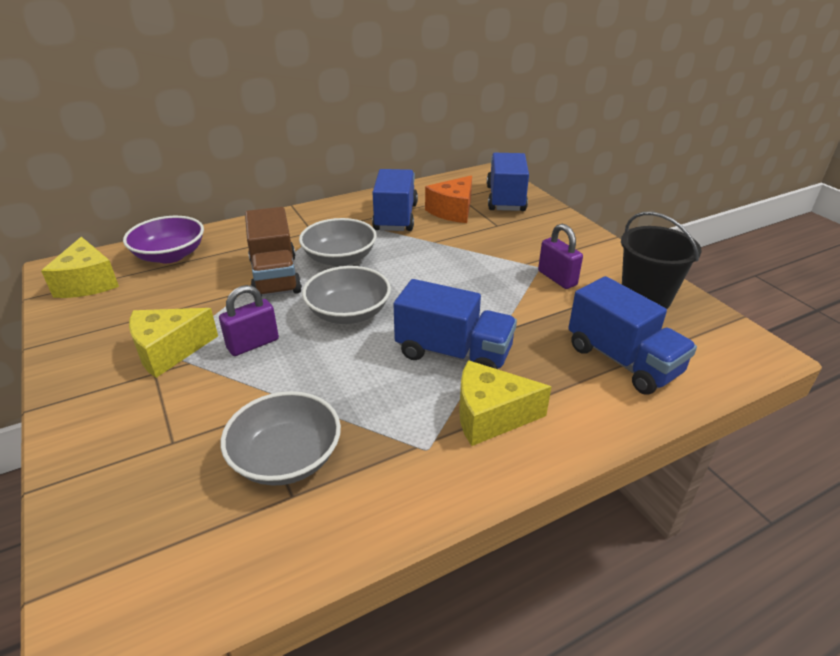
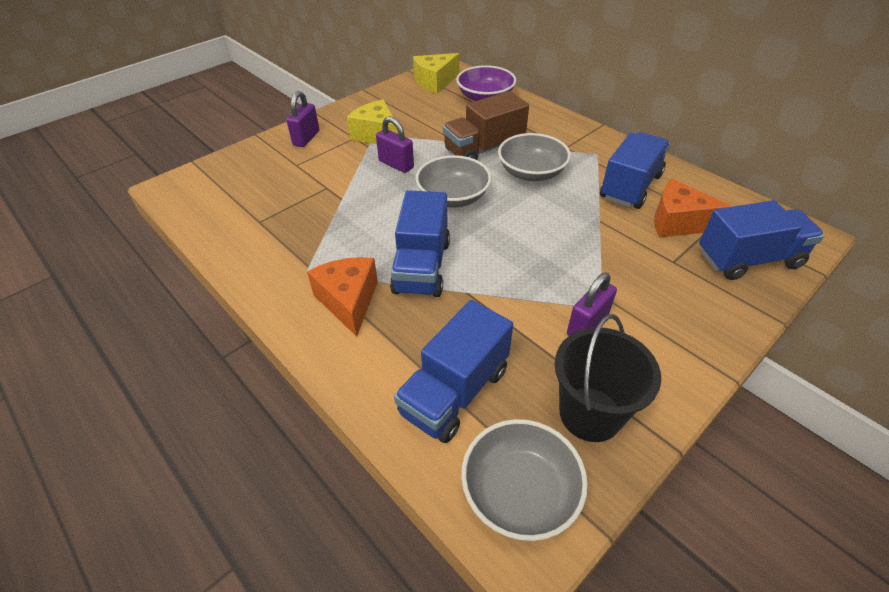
camera: 75 degrees right, 10 degrees up
grey bowl [221,391,341,486] -> grey bowl moved to [461,419,588,541]
blue truck [372,169,418,231] -> blue truck turned 45 degrees counterclockwise [600,132,670,209]
yellow cheese [459,360,551,446] -> orange cheese [307,257,378,337]
none -> purple padlock [286,91,319,147]

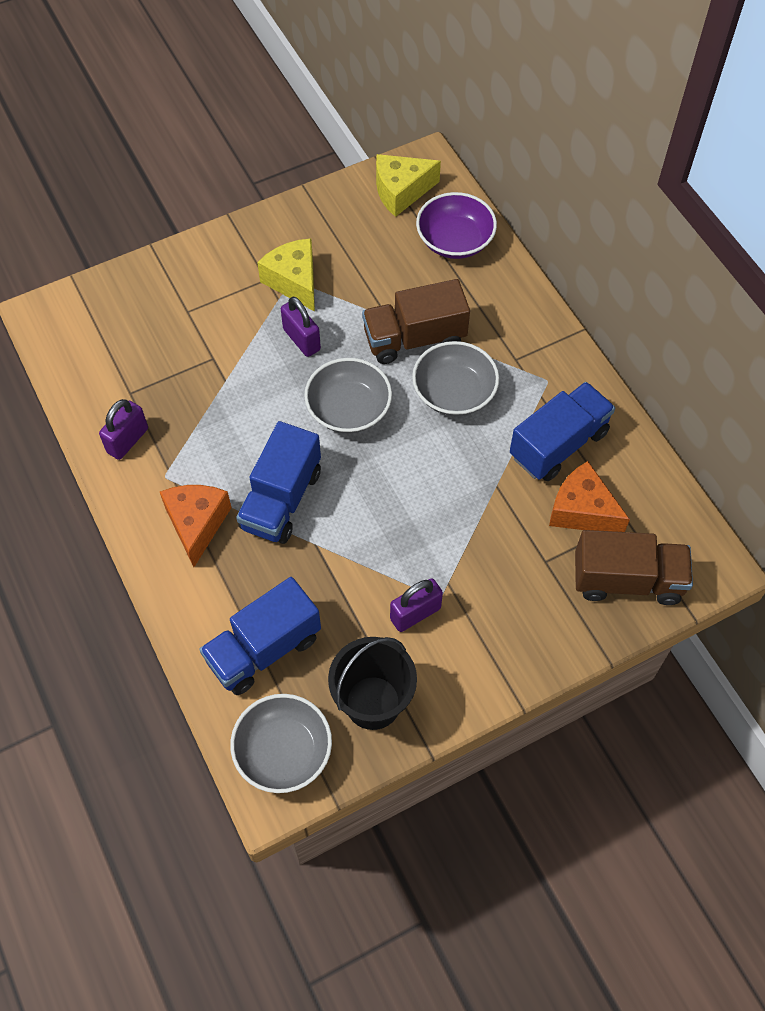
camera: 15 degrees right, 15 degrees up
purple padlock [286,91,319,147] -> purple padlock moved to [99,399,148,460]
blue truck [699,200,824,280] -> brown truck [575,530,693,605]

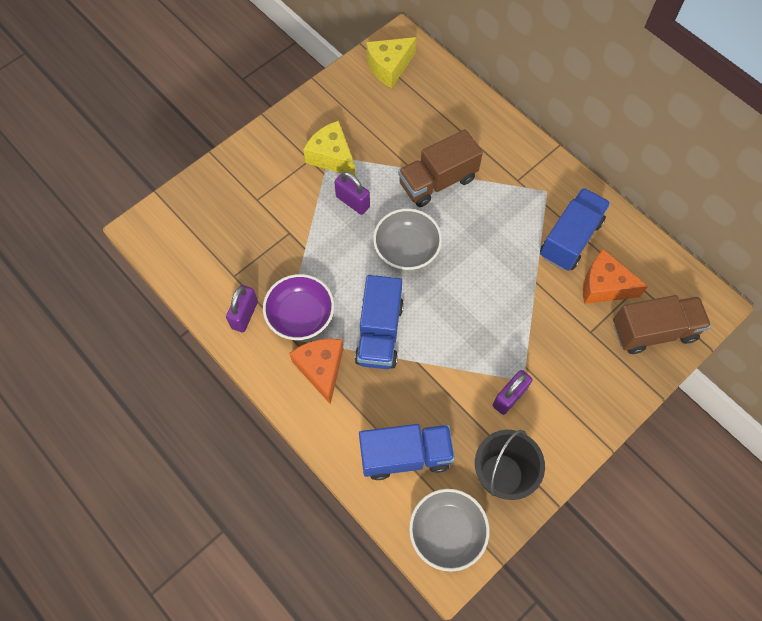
camera: 15 degrees left, 5 degrees up
blue truck [199,577,321,695] -> blue truck turned 135 degrees counterclockwise [359,424,455,480]
grey bowl [412,341,499,416] -> none
purple bowl [416,192,497,259] -> purple bowl moved to [263,274,334,340]

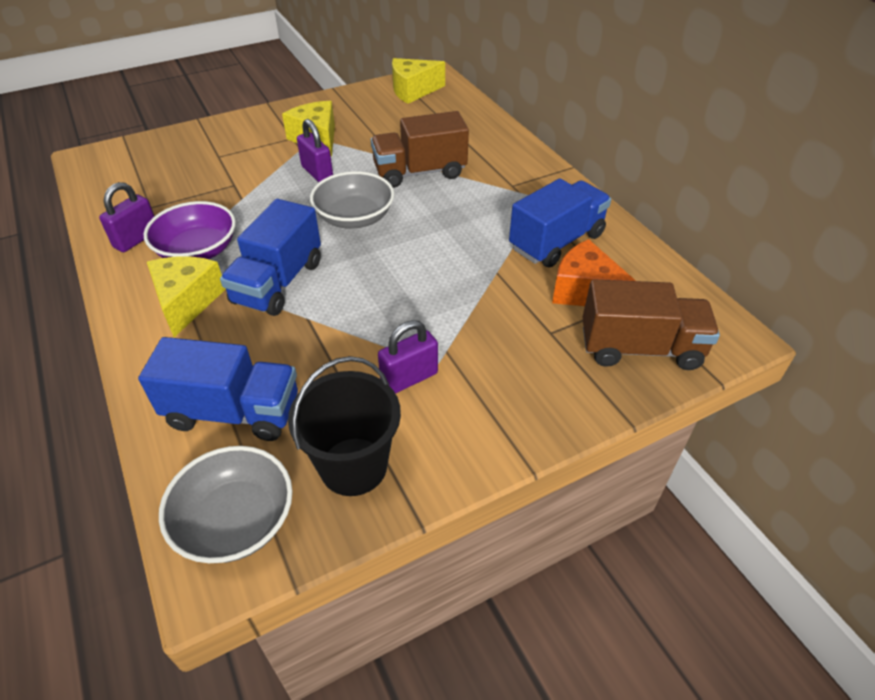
camera: 15 degrees right, 20 degrees down
orange cheese [289,339,343,404] -> yellow cheese [147,256,226,337]

